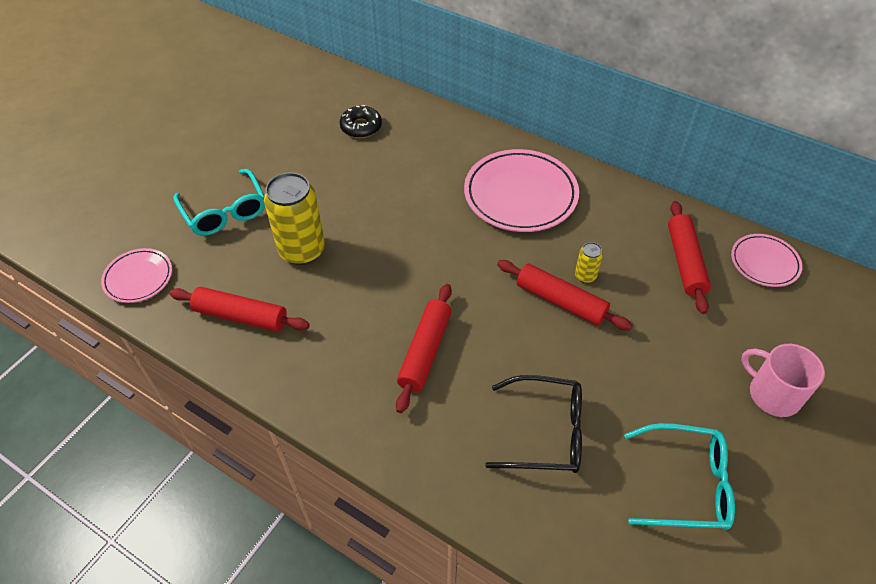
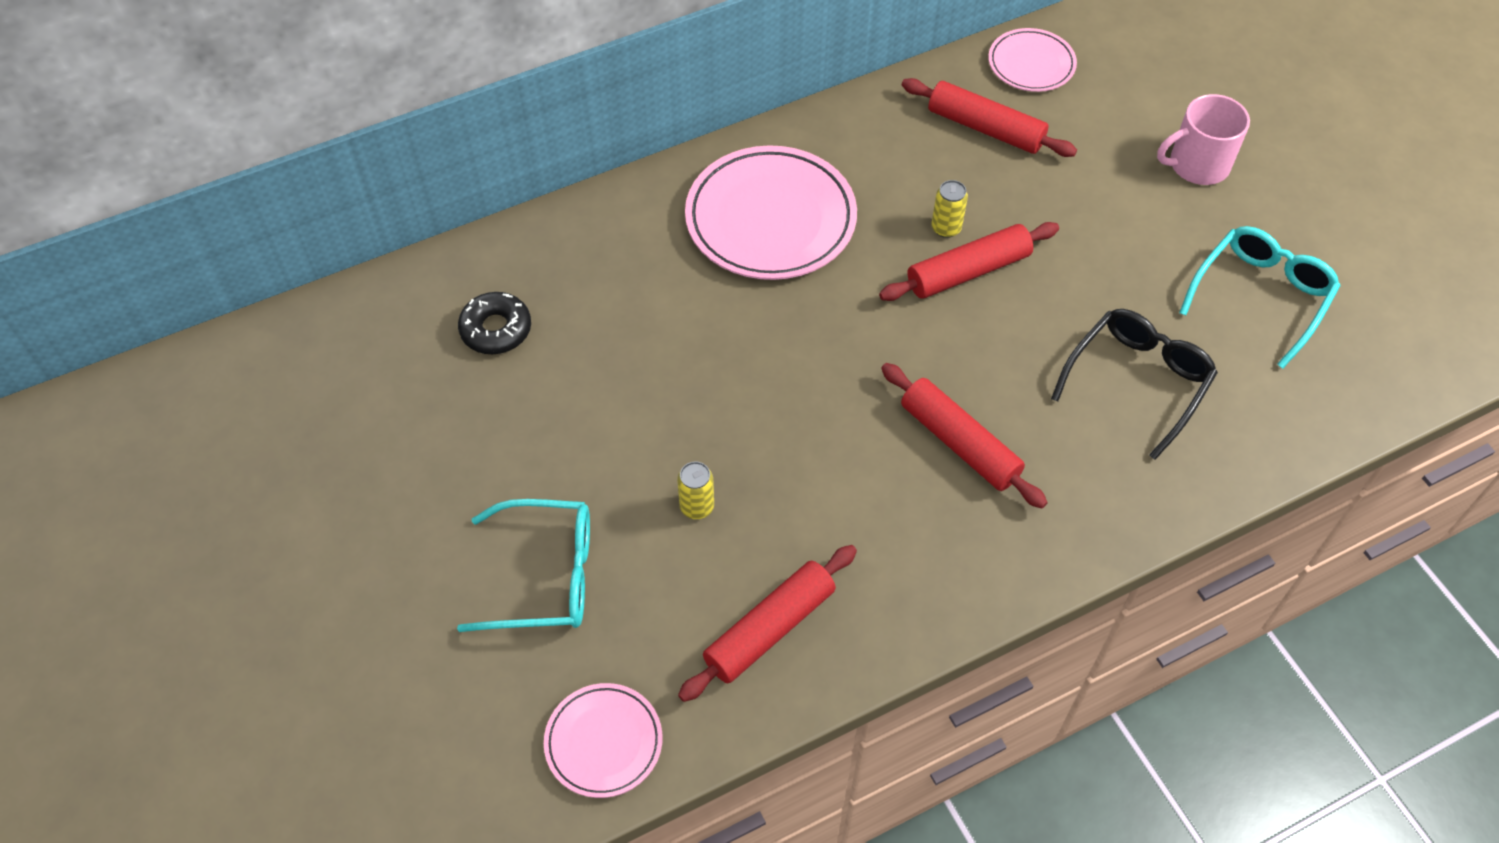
camera: 60 degrees left, 5 degrees up
yellow can [264,172,325,265] -> yellow can [677,462,714,519], size x0.46

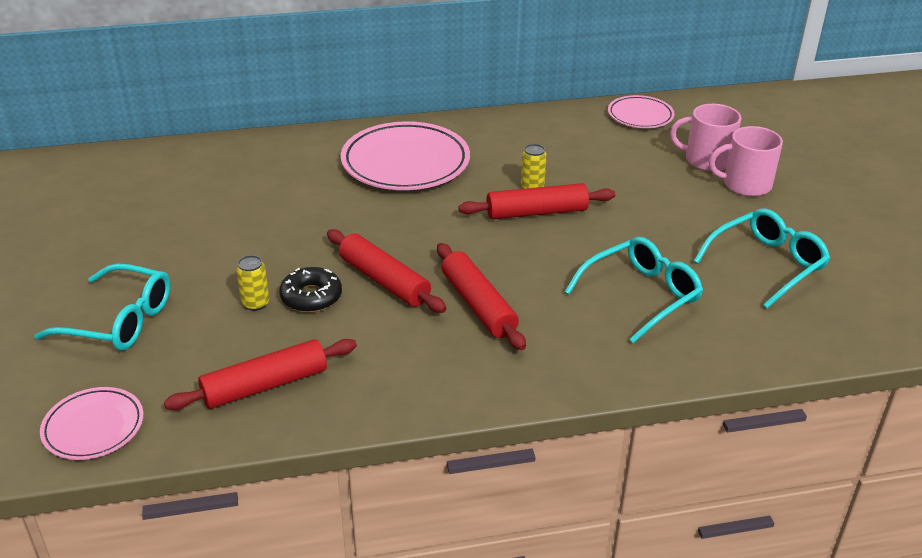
camera: 15 degrees right, 20 degrees down
black donut [458,292,531,354] -> black donut moved to [279,267,342,312]
red rolling pin [902,78,1077,157] -> red rolling pin moved to [327,229,447,313]
black glasses [1051,309,1218,460] -> turquoise glasses [565,237,703,343]
none -> pink mug [670,104,741,171]

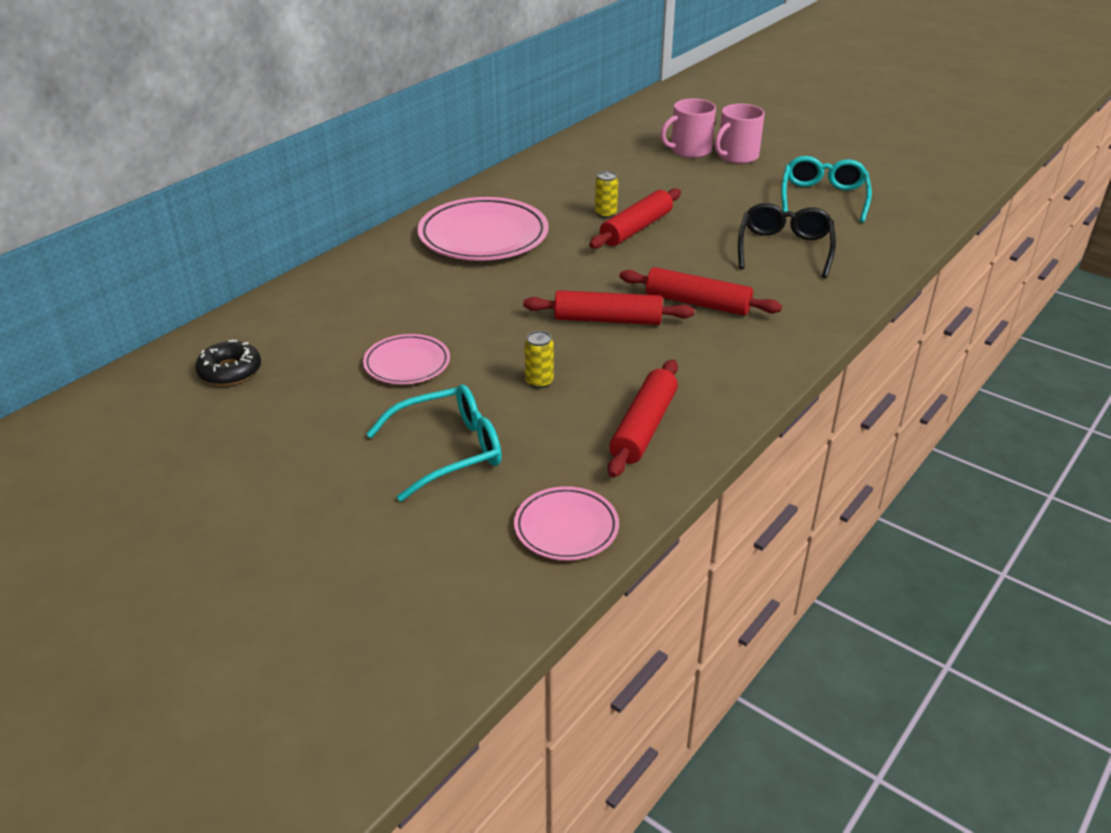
camera: 40 degrees left, 0 degrees up
black donut [279,267,342,312] -> black donut moved to [195,340,261,386]
turquoise glasses [565,237,703,343] -> black glasses [738,203,836,278]
pink plate [608,95,674,128] -> pink plate moved to [363,334,450,385]

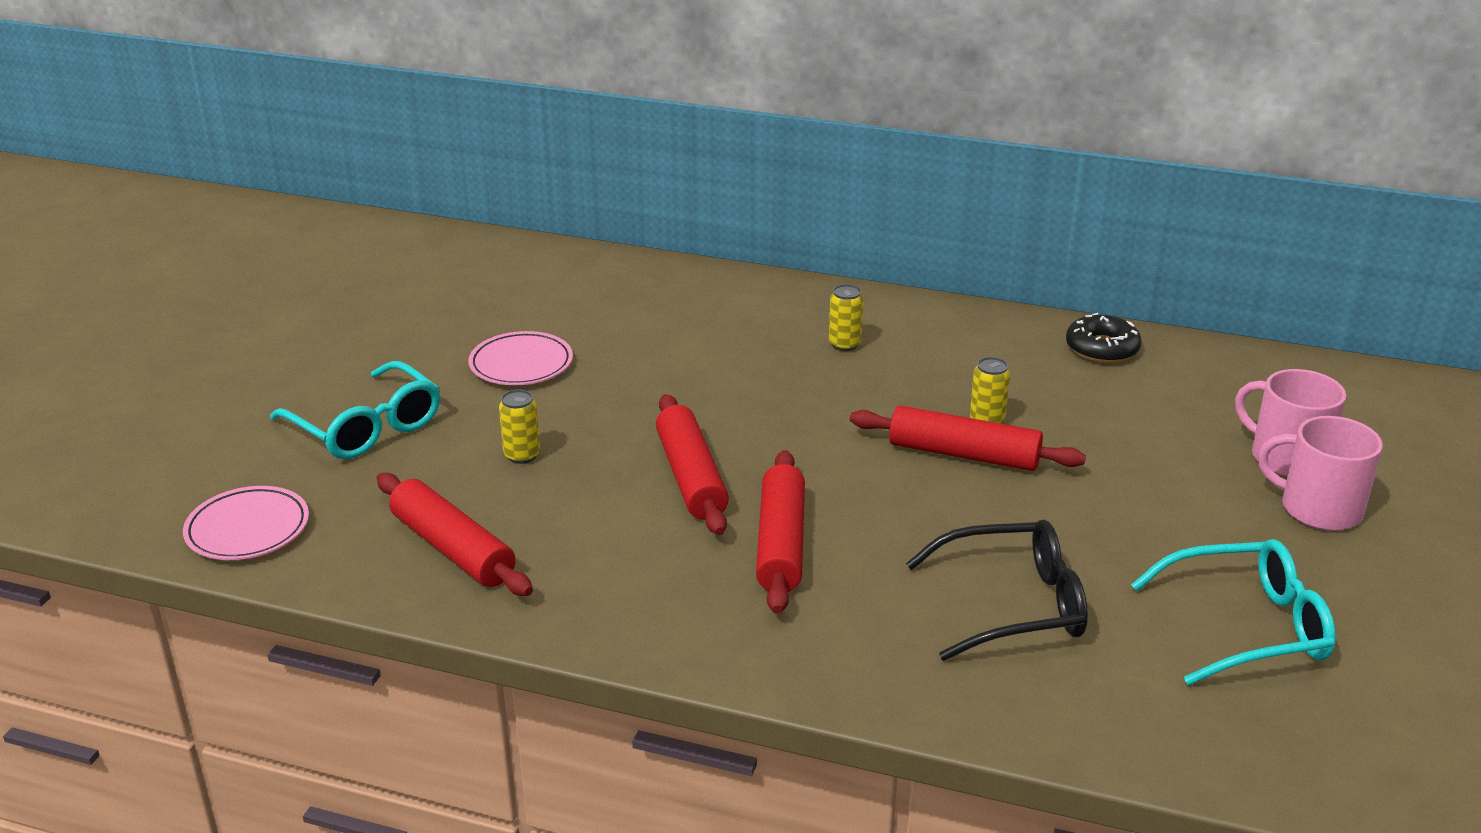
camera: 70 degrees right, 5 degrees down
black donut [195,340,261,386] -> black donut moved to [1066,313,1142,363]
pink plate [417,197,549,261] -> yellow can [829,284,863,351]
red rolling pin [608,359,678,478] -> red rolling pin turned 45 degrees clockwise [377,473,533,596]

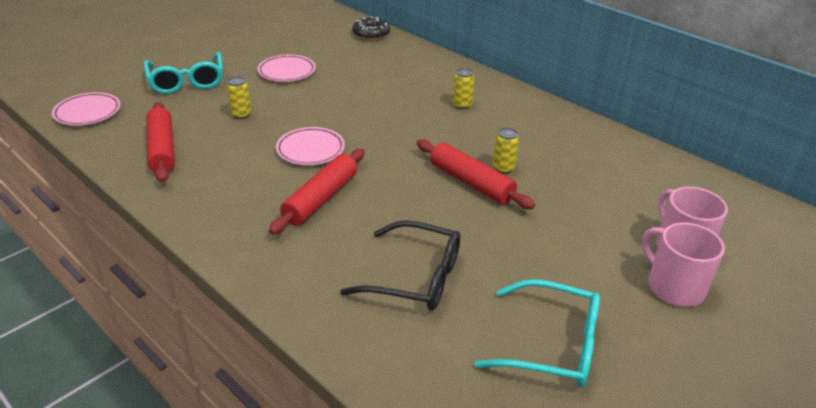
camera: 25 degrees right, 5 degrees up
red rolling pin [656,394,729,535] -> pink plate [276,127,345,165]
black donut [1066,313,1142,363] -> black donut moved to [352,17,390,40]

